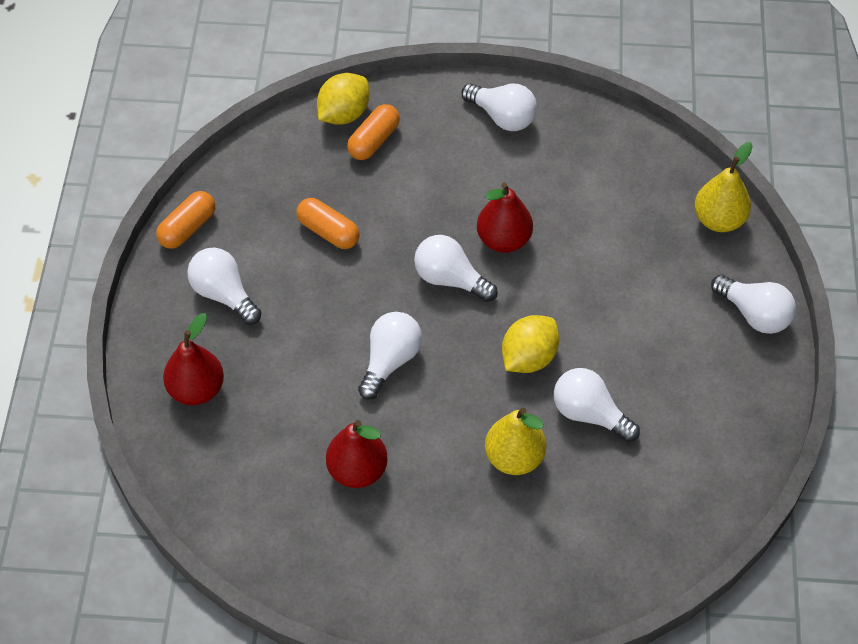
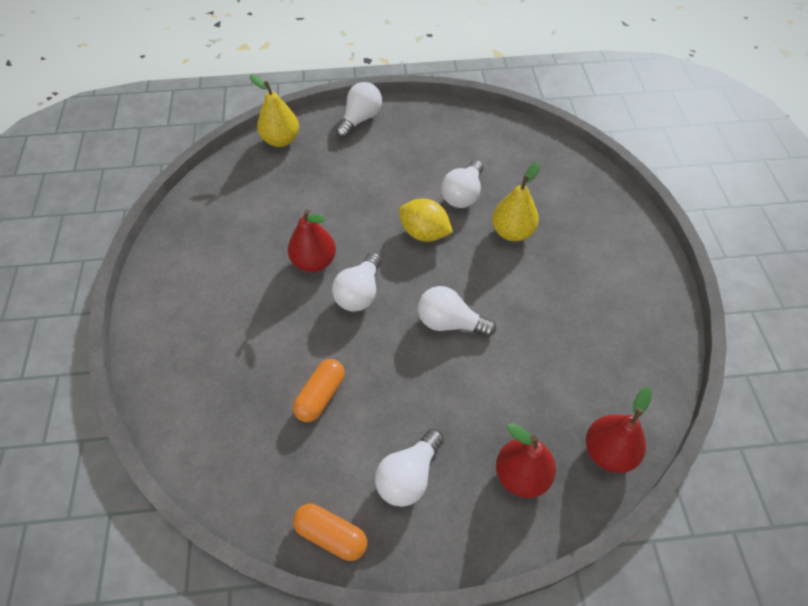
camera: 100 degrees left, 0 degrees up
yellow lemon [317,73,369,125] -> none
red pear [326,420,388,488] -> red pear moved to [586,387,652,473]
orange capsule [347,104,400,160] -> none
white light bulb [461,83,537,131] -> none

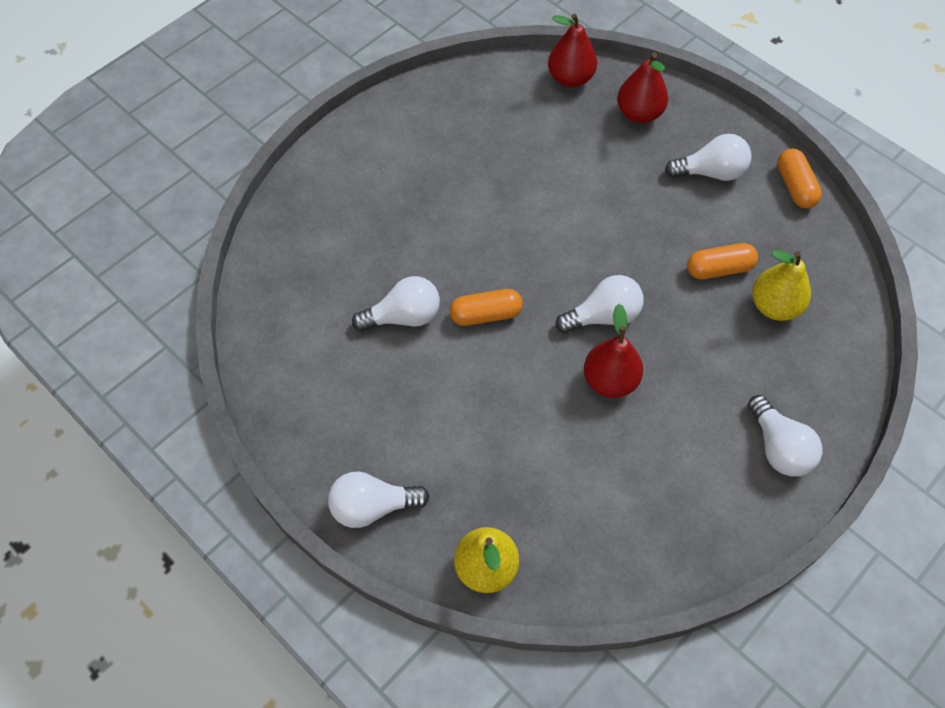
camera: 130 degrees left, 5 degrees up
yellow lemon [399,199,453,242] -> orange capsule [450,289,523,326]
white light bulb [418,286,496,337] -> white light bulb moved to [748,395,822,477]
yellow pear [492,162,540,241] -> yellow pear moved to [752,250,811,321]

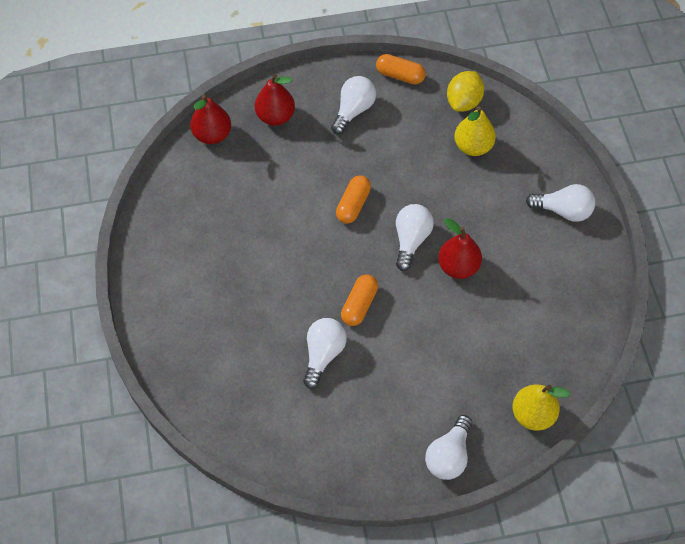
camera: 55 degrees left, 0 degrees up
orange capsule [687,243,758,280] -> orange capsule moved to [336,175,371,224]
none -> yellow lemon [447,71,484,112]

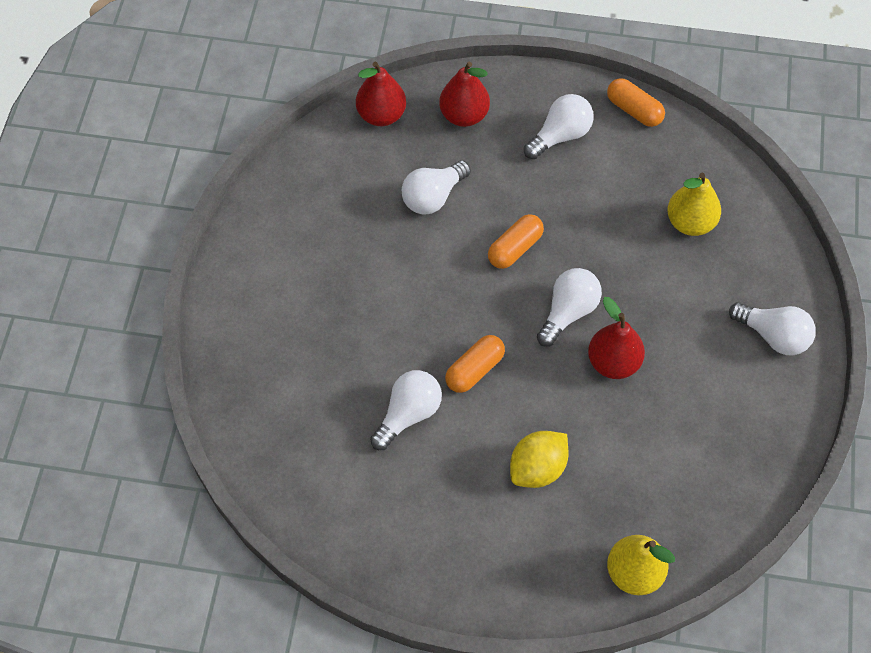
camera: 20 degrees right, 0 degrees up
white light bulb [425,415,472,480] -> white light bulb moved to [402,160,471,215]
yellow lemon [447,71,484,112] -> yellow lemon moved to [510,431,568,488]

